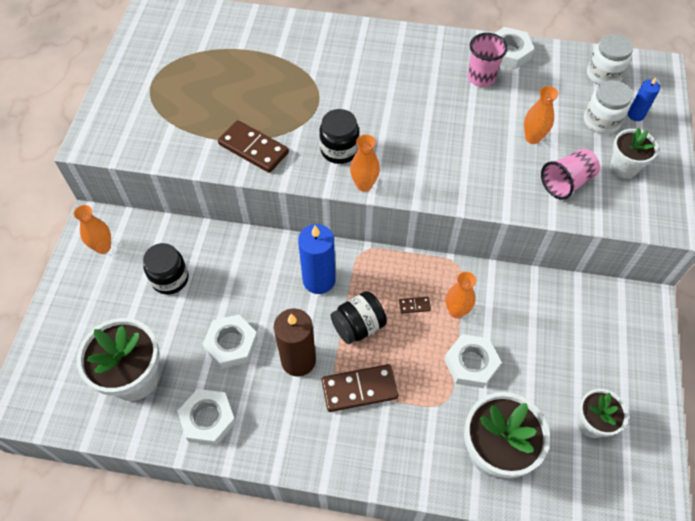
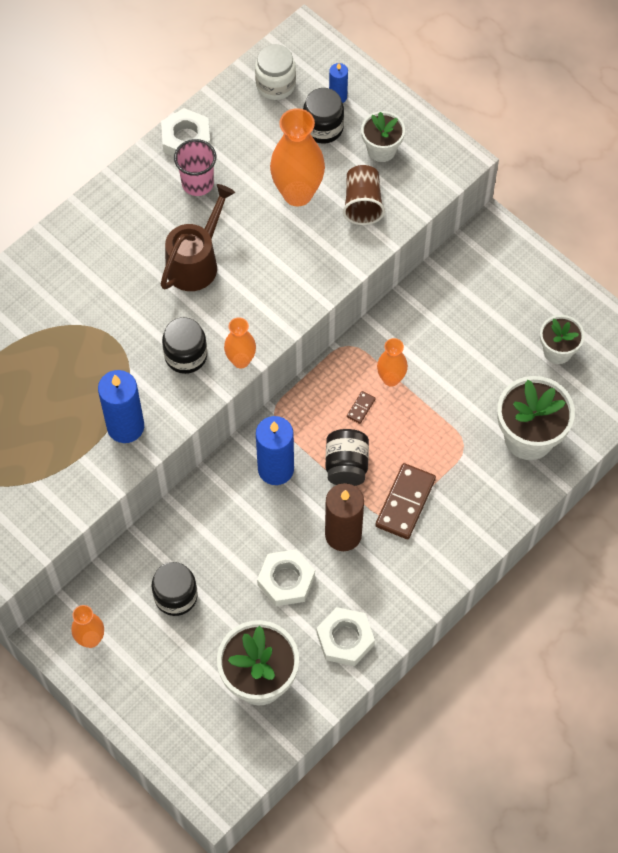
camera: 55 degrees left, 5 degrees up
brown domino [218,120,289,173] -> blue candle [98,370,144,443]
white nut [444,334,502,388] -> none
orange vase [524,86,558,144] -> orange vase [270,108,325,207], size x1.78
pink cup [541,149,600,200] -> brown cup [343,165,385,225]
white jar [584,80,632,134] -> black jar [303,88,344,144]
none -> brown watering can [160,184,235,291]

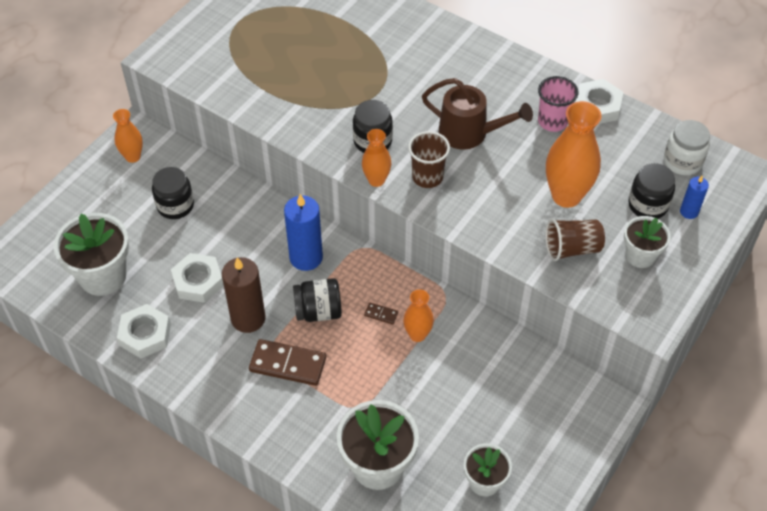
camera: 80 degrees right, 10 degrees down
blue candle [98,370,144,443] -> none
none -> brown cup [408,131,450,188]

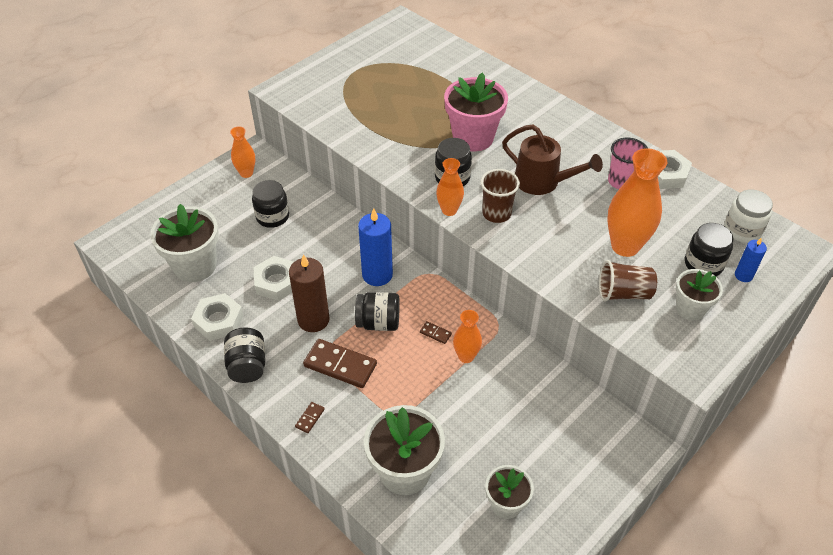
camera: 10 degrees right, 5 degrees down
none -> black jar [224,328,265,383]
none -> brown domino [295,402,325,433]
none -> pink flower pot [444,72,508,151]

